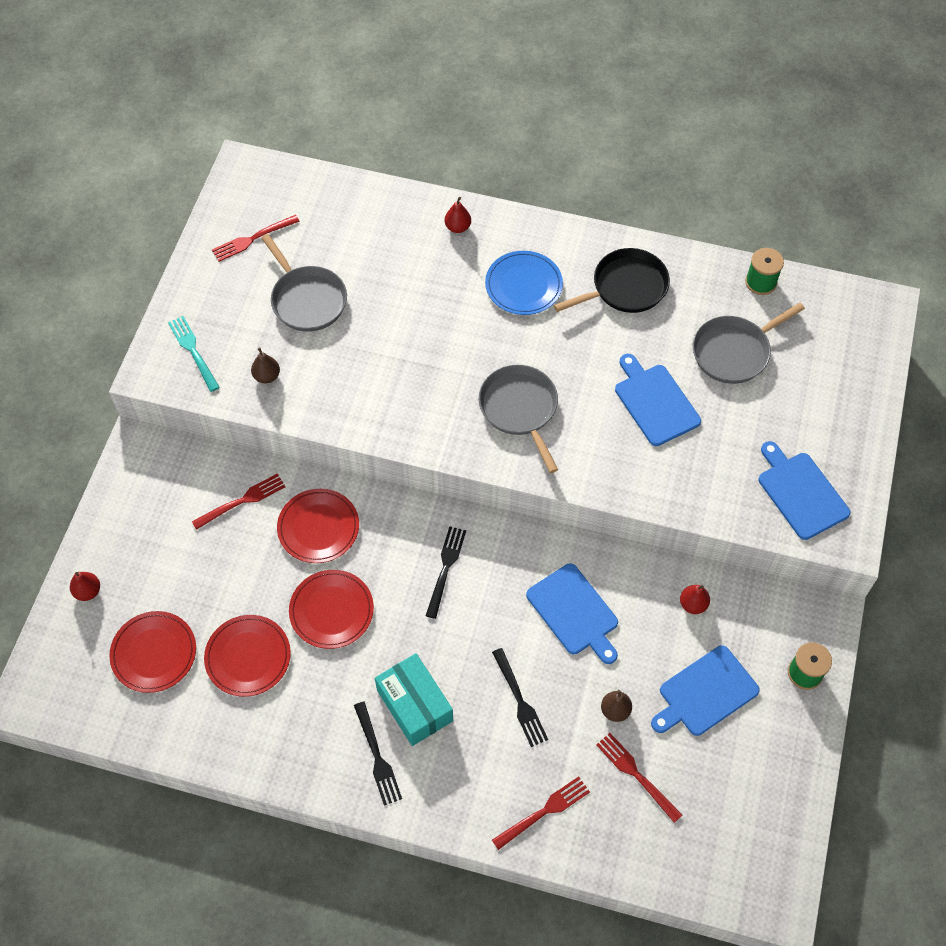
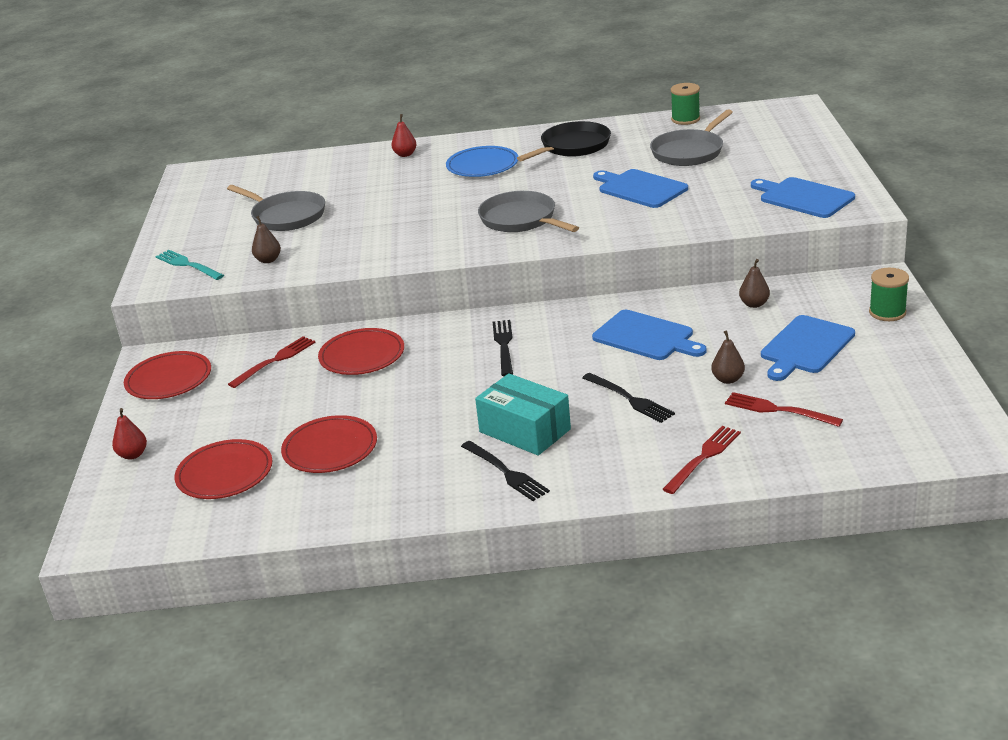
camera: 15 degrees left, 30 degrees down
red fork [212,215,300,262] -> none
red plate [289,570,374,649] -> red plate moved to [124,351,211,399]
red pear [680,585,710,614] -> brown pear [739,259,770,308]

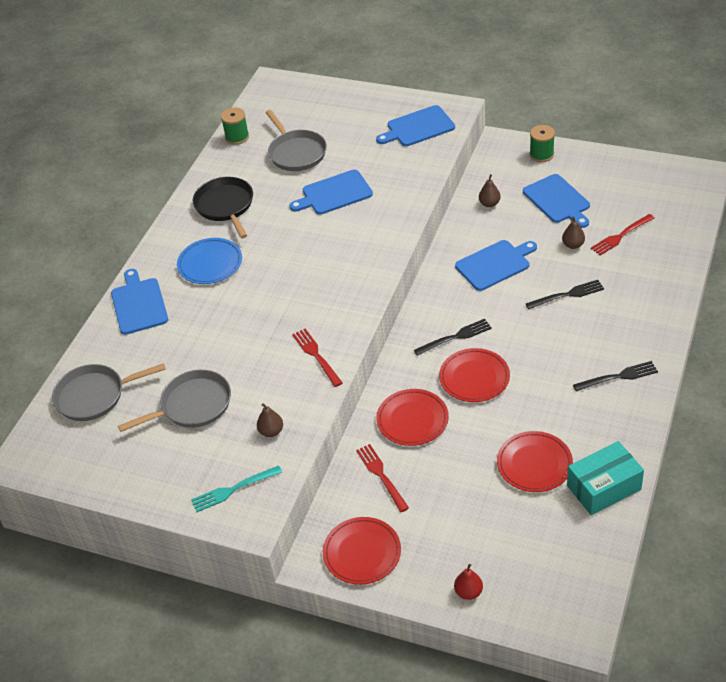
camera: 65 degrees left, 15 degrees up
red plate [174,439,272,499] -> red plate moved to [439,348,510,402]
red pear [392,114,416,157] -> blue cutting board [111,269,168,335]
turquoise box [475,373,571,456] -> turquoise box moved to [567,441,644,515]
grey pan [478,191,579,232] -> grey pan moved to [52,363,166,421]
black fork [493,320,513,376] -> black fork turned 135 degrees clockwise [414,319,492,356]
red fork [663,426,741,494] -> red fork moved to [292,329,343,387]

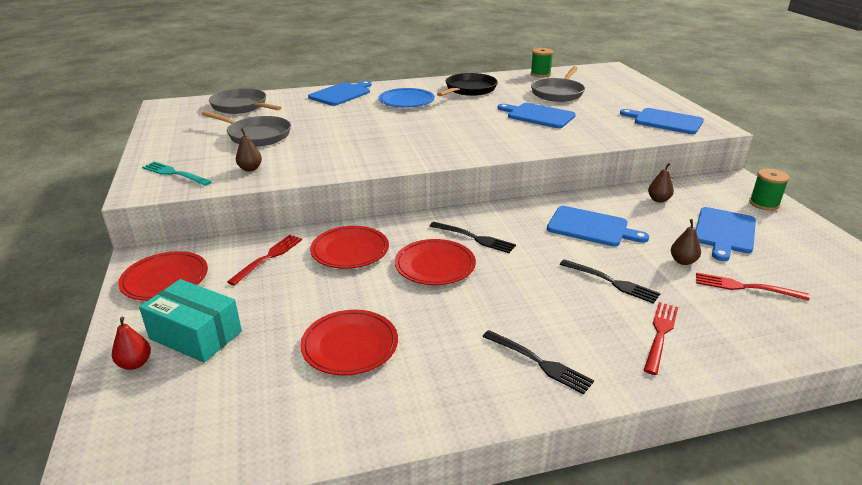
camera: 50 degrees right, 15 degrees down
red fork [292,329,343,387] -> red fork moved to [644,302,678,375]
turquoise box [567,441,644,515] -> turquoise box moved to [139,279,242,363]

